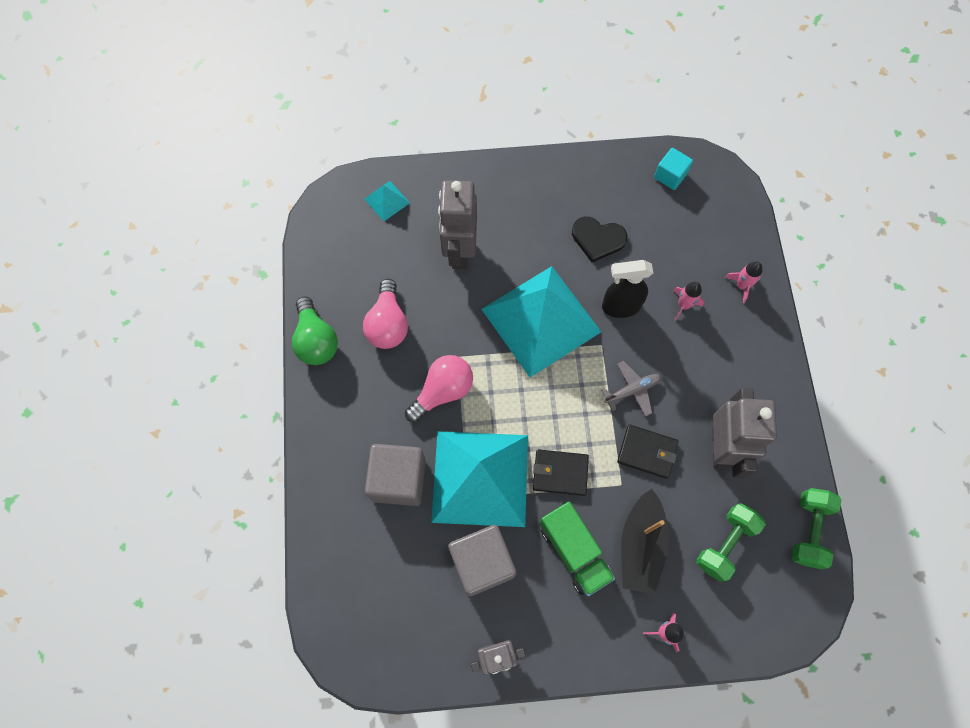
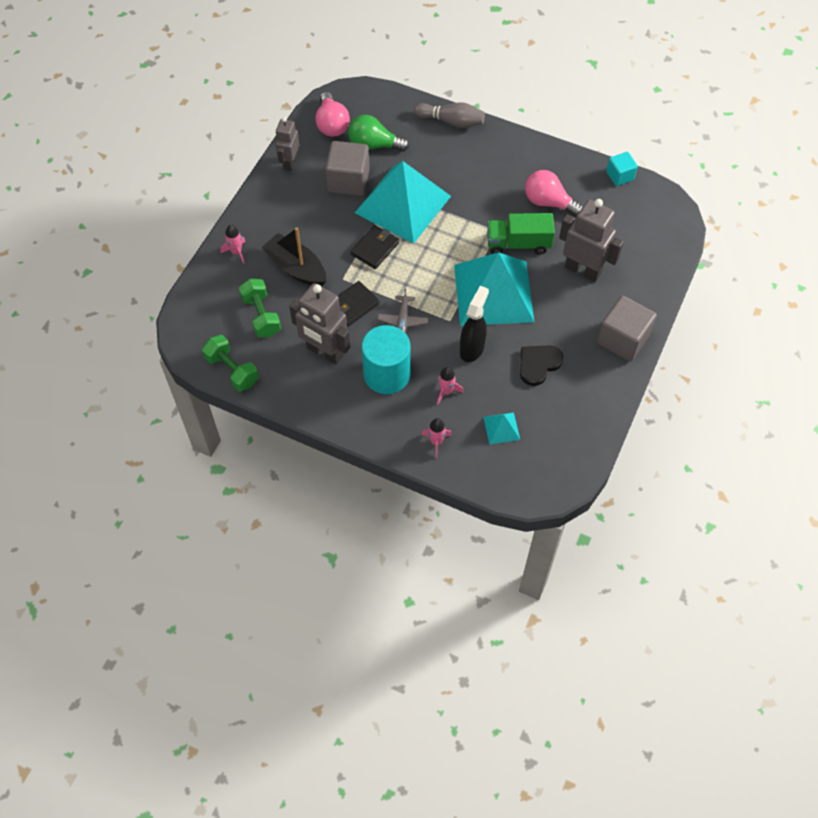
camera: 120 degrees right, 10 degrees down
green light bulb [292,296,338,365] -> green light bulb moved to [348,115,409,152]
turquoise pyramid [365,181,410,221] -> turquoise pyramid moved to [483,412,520,445]
grey cube [365,444,426,506] -> grey cube moved to [597,296,657,361]
pink light bulb [405,355,473,423] -> pink light bulb moved to [316,92,350,137]
green truck [540,502,615,597] -> green truck moved to [487,213,555,255]
turquoise cube [654,148,693,190] -> turquoise cube moved to [606,152,638,186]
none -> turquoise cylinder [362,325,410,394]
none -> grey bowling pin [414,102,485,128]

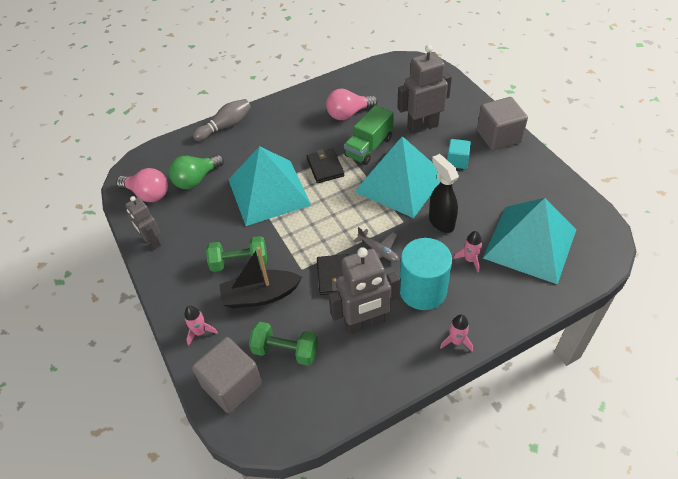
camera: 50 degrees left, 10 degrees down
green dumbbell [202,335,259,391] -> green dumbbell moved to [206,236,267,272]
grey cube [325,141,370,196] -> grey cube moved to [192,337,262,413]
black wallet [350,225,399,269] -> black wallet moved to [307,148,344,183]
pink rocket [421,418,452,458] -> pink rocket moved to [440,314,473,351]
turquoise pyramid [483,412,520,445] -> turquoise pyramid [483,198,576,285], size x2.50
black heart [520,345,564,386] -> none
turquoise cube [606,152,638,186] -> turquoise cube moved to [447,139,471,169]

